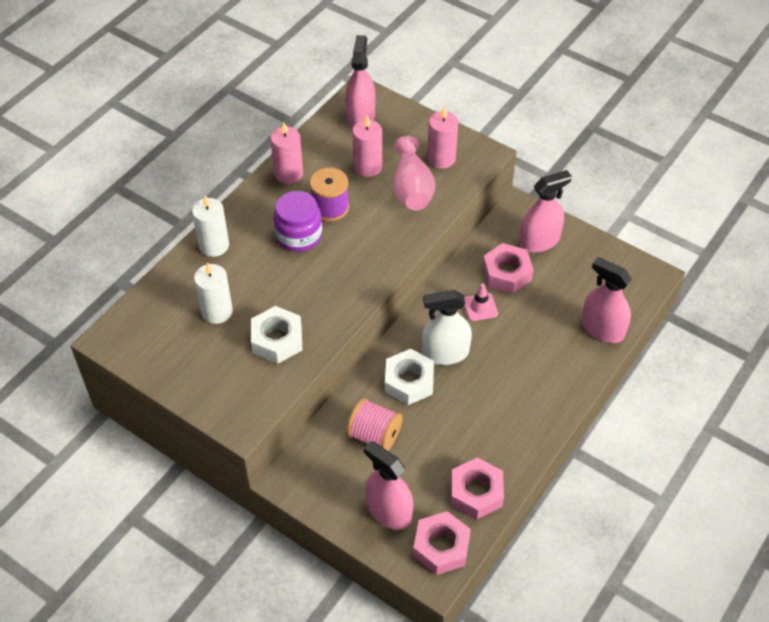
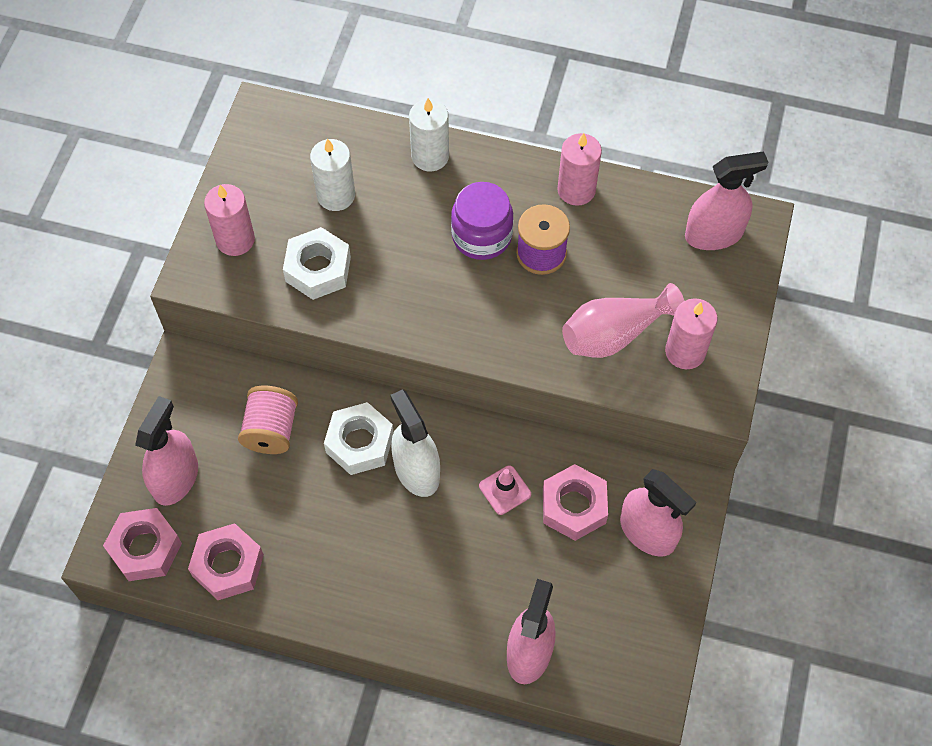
camera: 70 degrees right, 10 degrees up
pink candle [352,116,382,177] -> pink candle moved to [204,184,255,256]

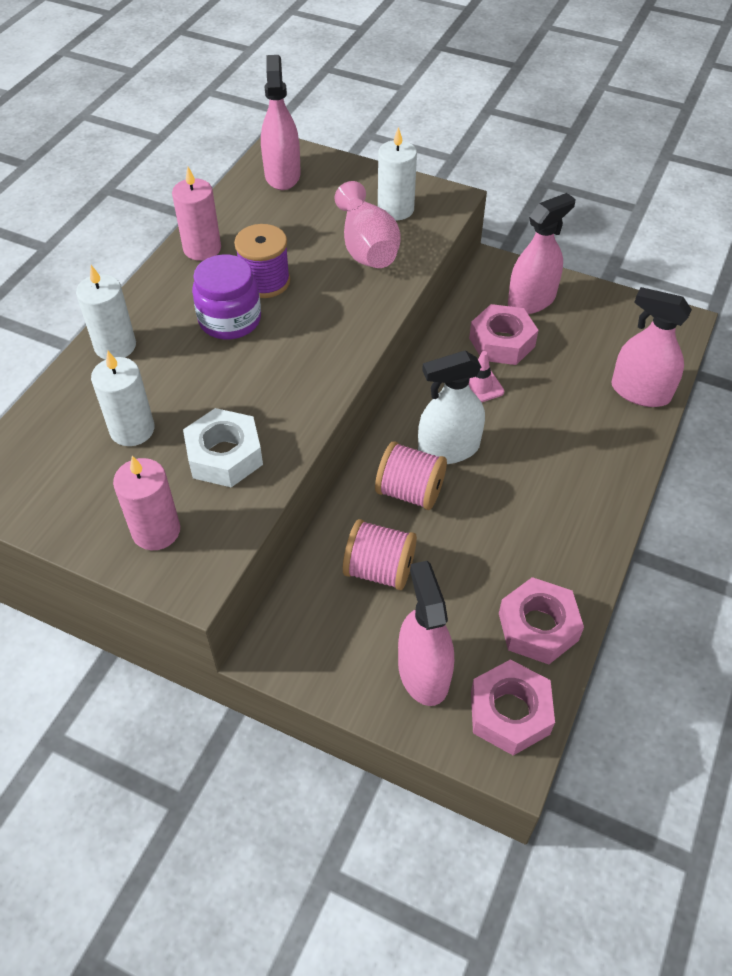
camera: 80 degrees left, 10 degrees down
pink spray bottle [135,396,198,506] -> pink spray bottle turned 45 degrees clockwise [398,561,454,706]
white nut [324,402,394,475] -> pink spool [375,441,447,510]
pink candle [665,298,718,369] -> white candle [378,127,417,220]

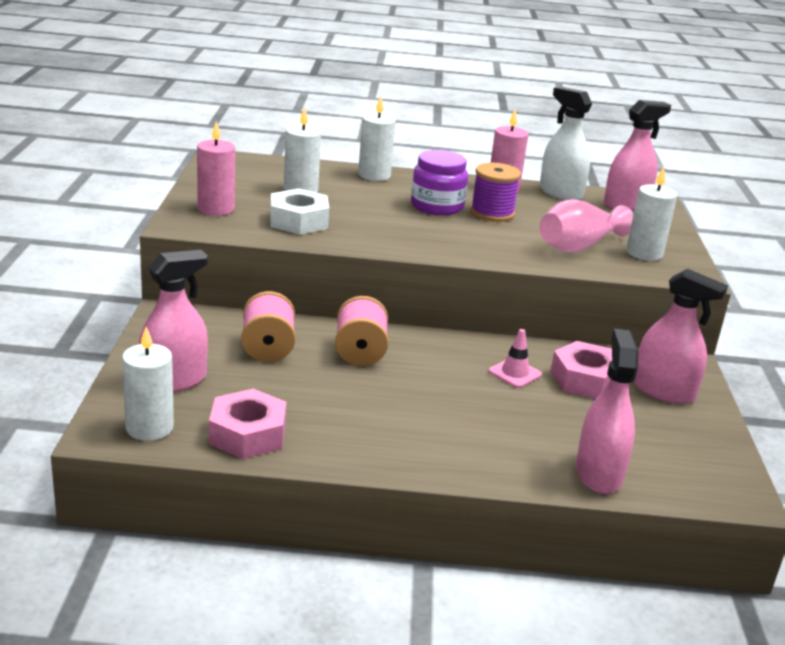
camera: 65 degrees right, 25 degrees down
white spray bottle [418,351,485,464] -> white spray bottle moved to [540,87,592,200]
pink nut [471,659,555,756] -> white candle [122,327,174,441]

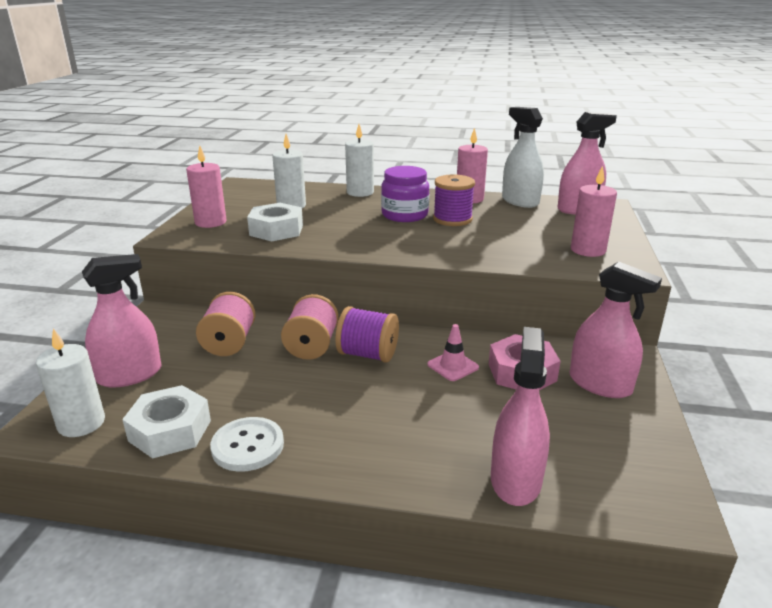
camera: 10 degrees right, 0 degrees up
pink nut [209,389,286,459] -> white nut [122,385,211,459]
pink vase [539,199,633,253] -> none
white candle [626,167,677,261] -> pink candle [571,166,617,257]
none -> white button [210,417,284,472]
none -> purple spool [335,306,399,363]

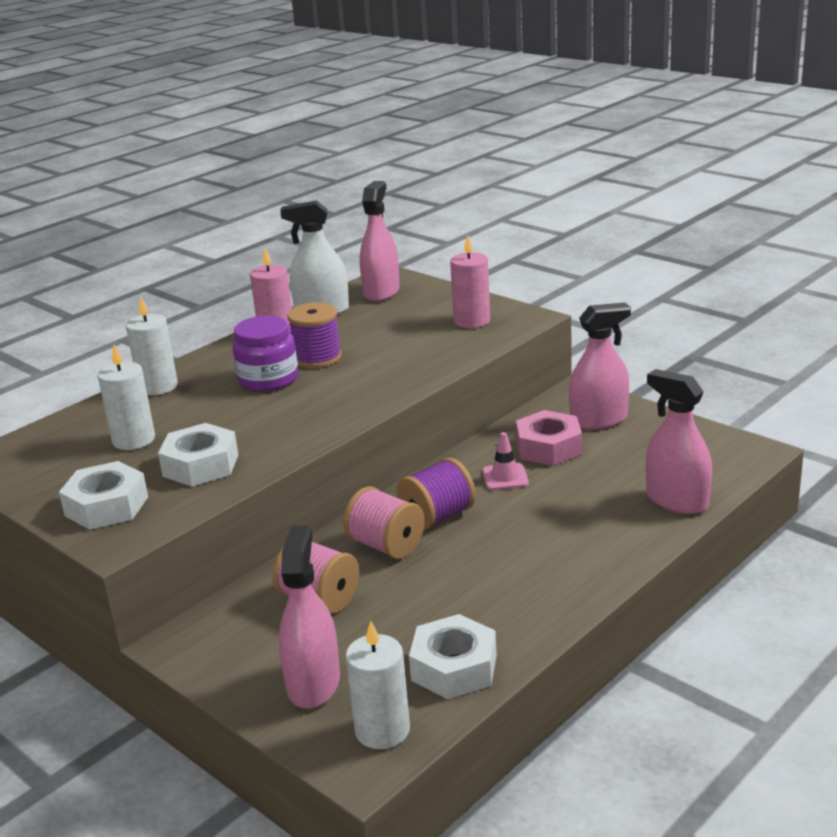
camera: 55 degrees left, 0 degrees up
pink candle [186,146,227,228] -> white nut [59,461,148,530]
white button [210,417,284,472] -> none

